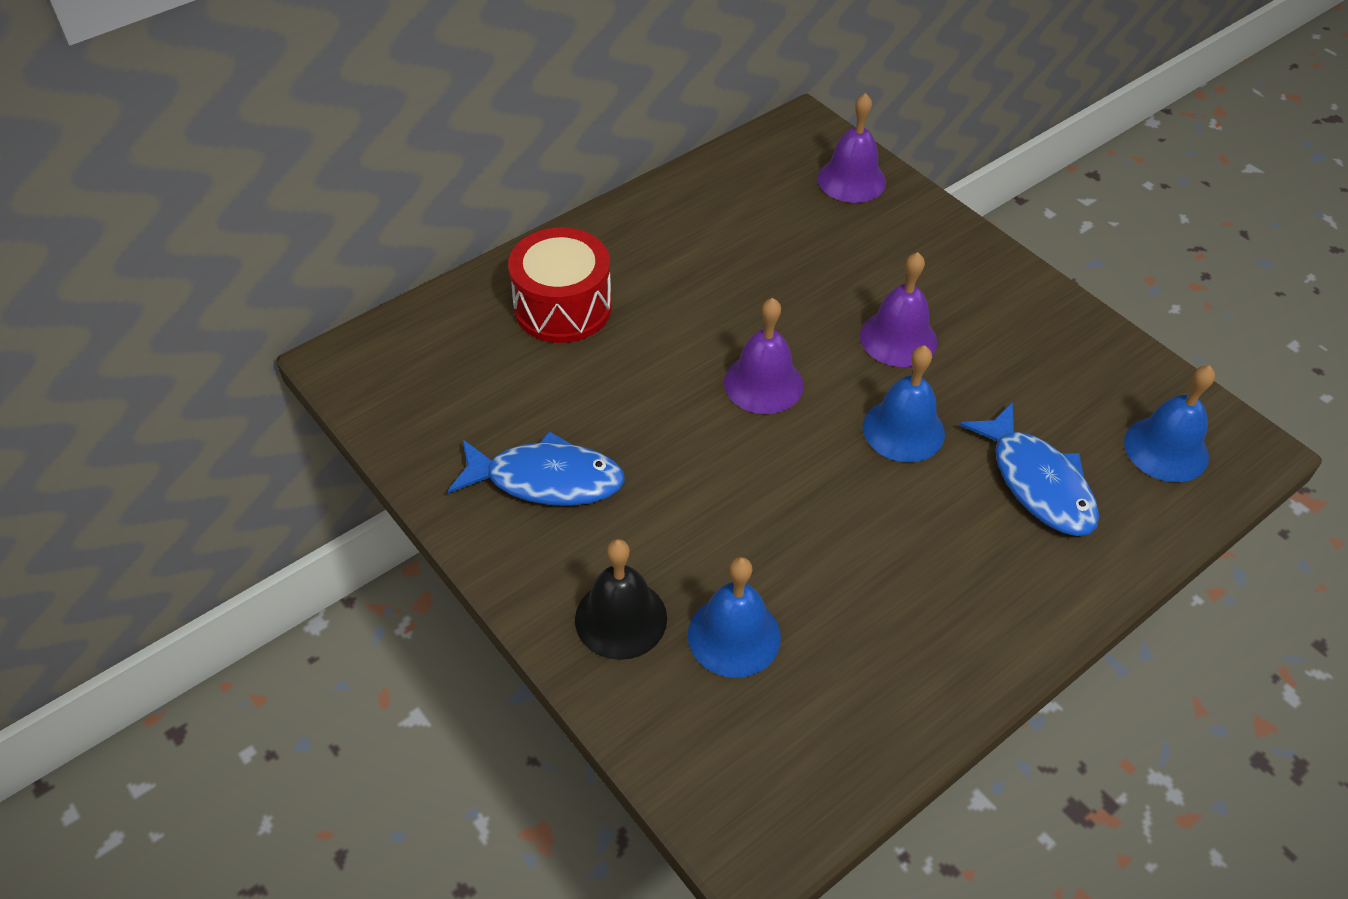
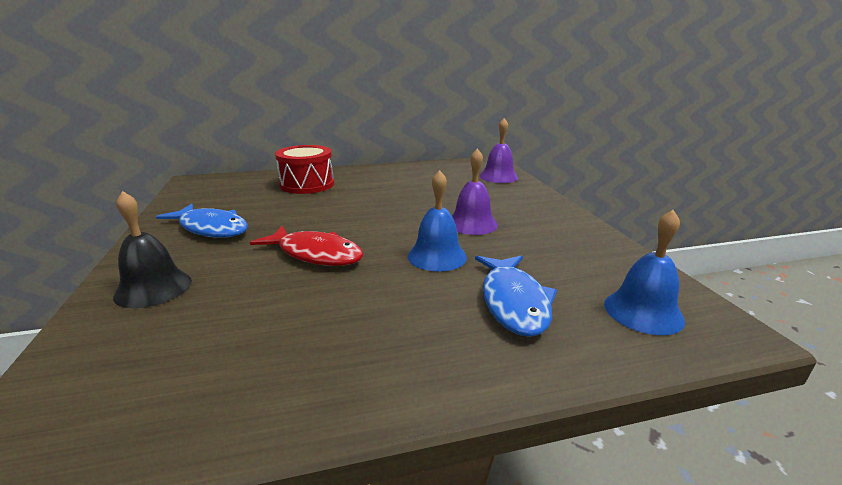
camera: 25 degrees right, 25 degrees down
blue bell [688,557,781,678] -> none
purple bell [724,298,804,414] -> none
none -> red fish [250,226,364,266]

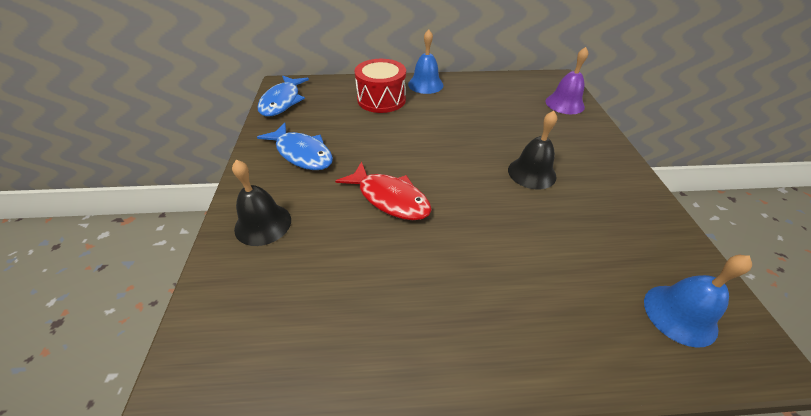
camera: 10 degrees right, 20 degrees up
blue bell [408,170,467,272] -> blue bell moved to [408,29,443,94]
purple bell [452,148,498,235] -> black bell [508,111,557,189]
blue fish [475,255,557,337] -> blue fish moved to [257,75,309,117]

